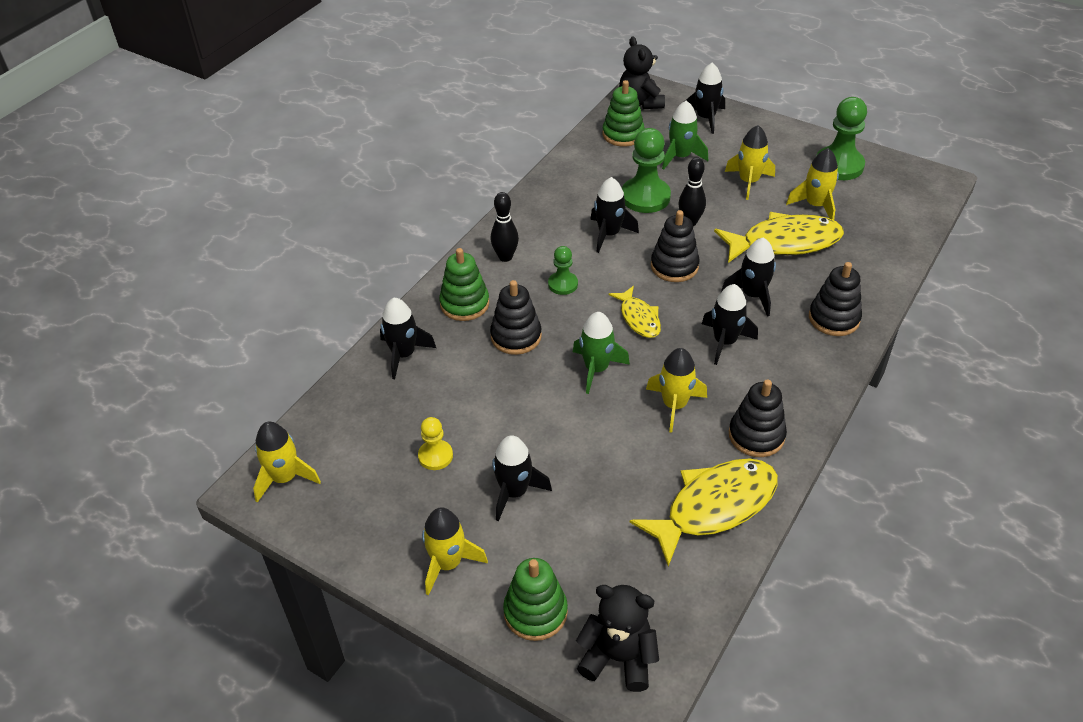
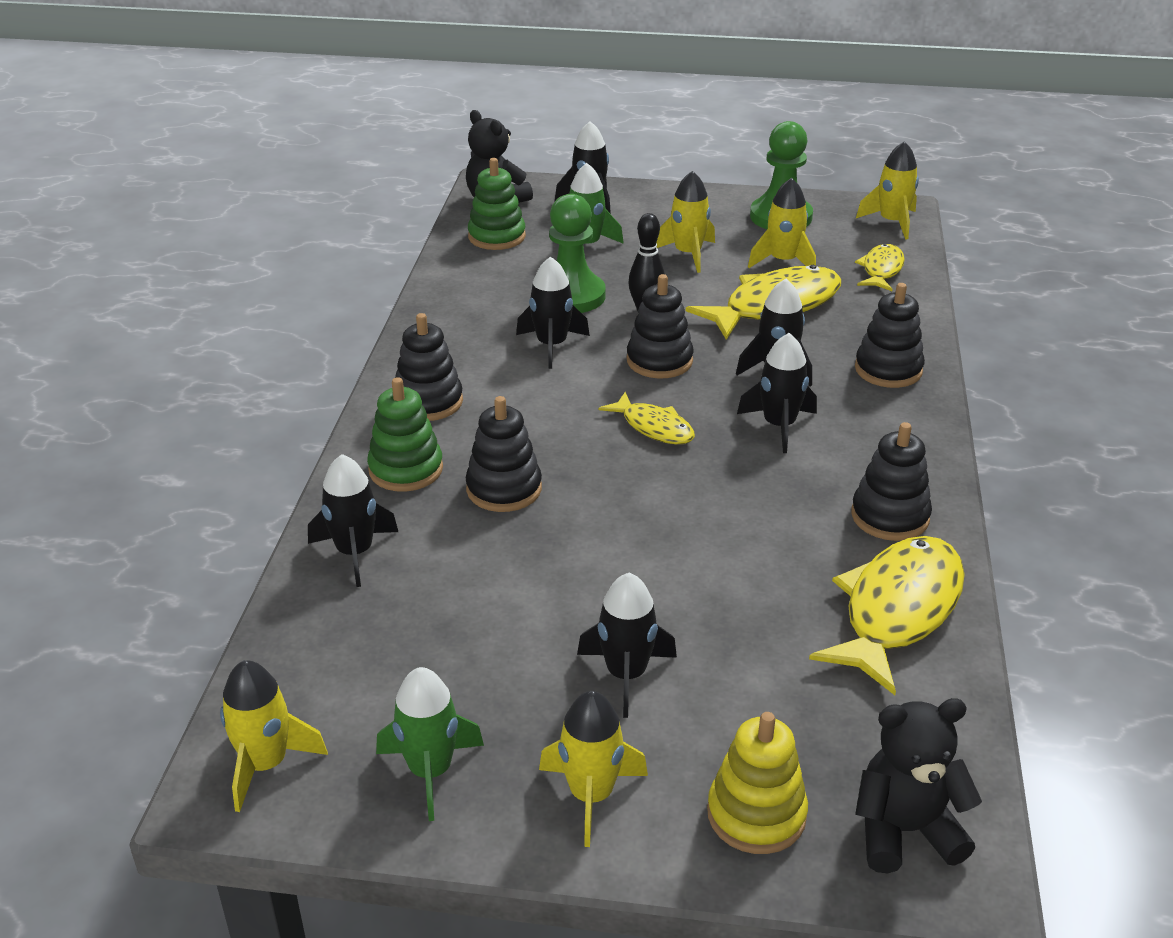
camera: 25 degrees left, 10 degrees down
yellow pawn [418,417,453,470] -> none
black bowling pin [491,192,519,262] -> black stacking toy [395,313,463,421]
green stacking toy [503,558,568,641] -> yellow stacking toy [707,712,808,854]
green pawn [548,246,578,295] -> none
green rocket [573,312,630,394] -> green rocket moved to [376,667,484,821]
yellow rocket [646,348,707,433] -> yellow rocket moved to [856,141,919,240]
none -> yellow fish [855,244,905,291]

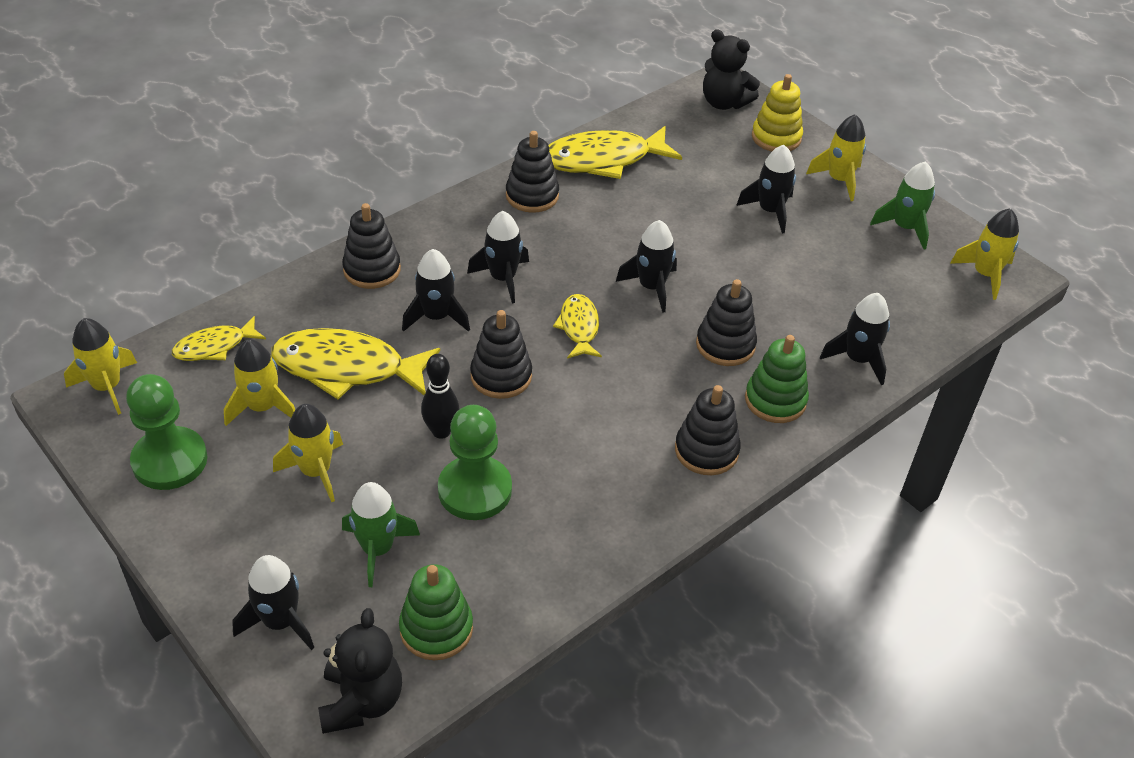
camera: 140 degrees left, 10 degrees up
black rocket [516,256,590,369] -> black rocket moved to [616,220,677,313]

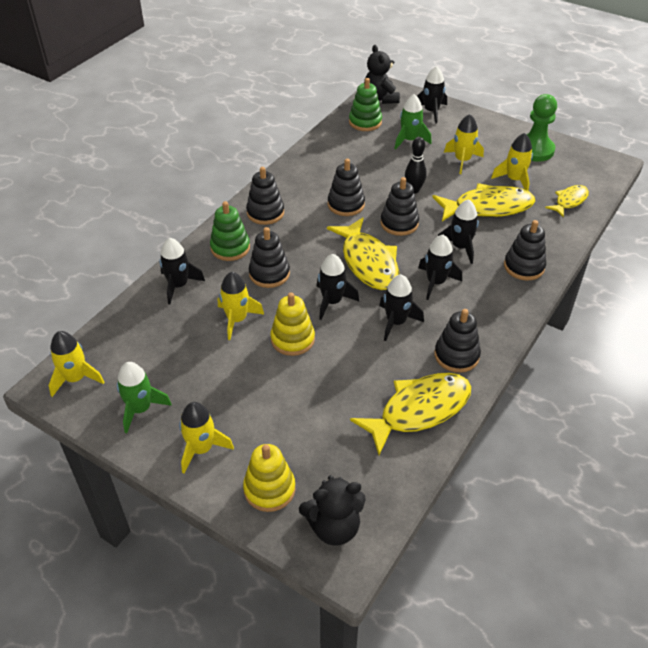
camera: 165 degrees right, 0 degrees up
yellow rocket [64,318,137,415] -> yellow rocket moved to [218,272,264,340]
green pawn [438,405,512,520] -> none
yellow fish [553,294,602,359] -> yellow fish [327,217,399,290], size x1.81
black teddy bear [703,29,760,110] -> black teddy bear turned 150 degrees clockwise [299,475,366,546]
black rocket [736,145,796,233] -> black rocket moved to [379,274,424,341]
none -> yellow stacking toy [270,293,315,356]
none -> black stacking toy [328,159,365,216]

